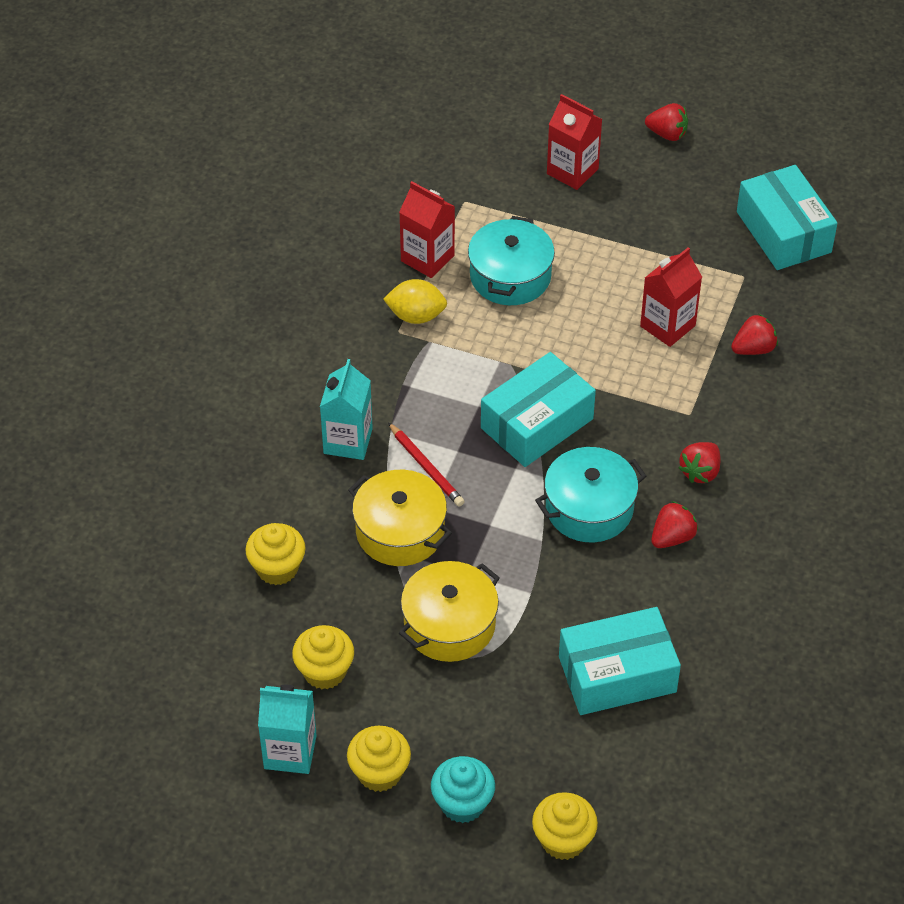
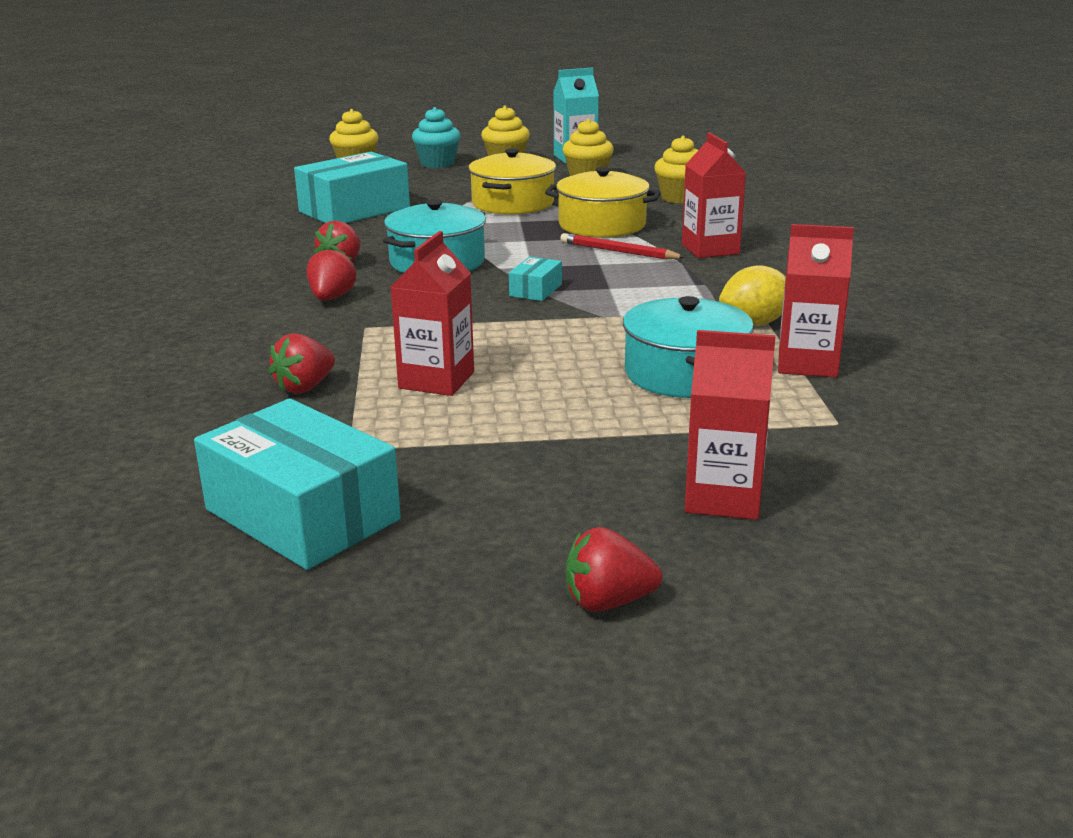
camera: 155 degrees right, 25 degrees down
turquoise carton [320,359,373,460] -> red carton [682,132,746,258]
turquoise box [481,352,596,467] -> turquoise box [509,257,562,301], size x0.46

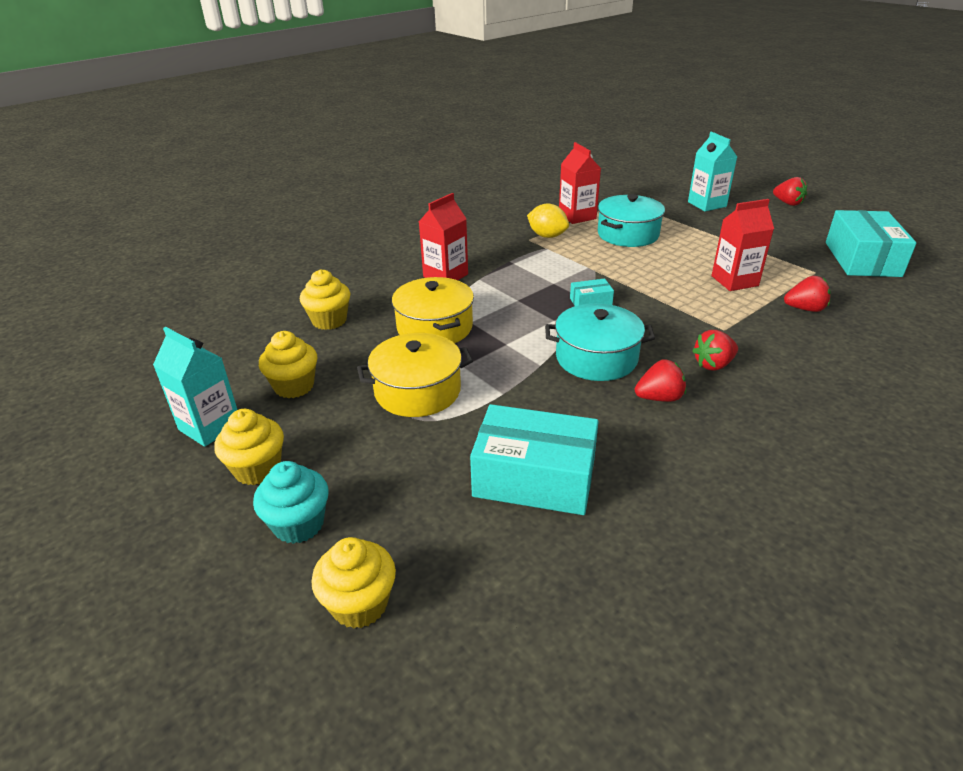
camera: 125 degrees left, 10 degrees up
red pencil [560,233,686,260] -> none
red carton [685,330,776,520] -> turquoise carton [688,131,737,211]

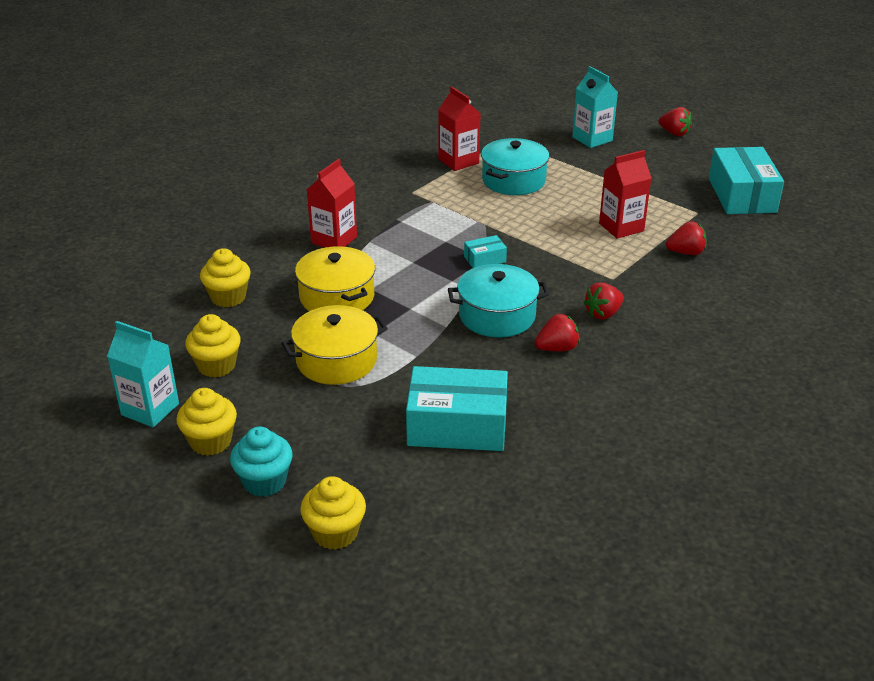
camera: 10 degrees left, 0 degrees up
yellow lemon [527,204,569,238] -> none

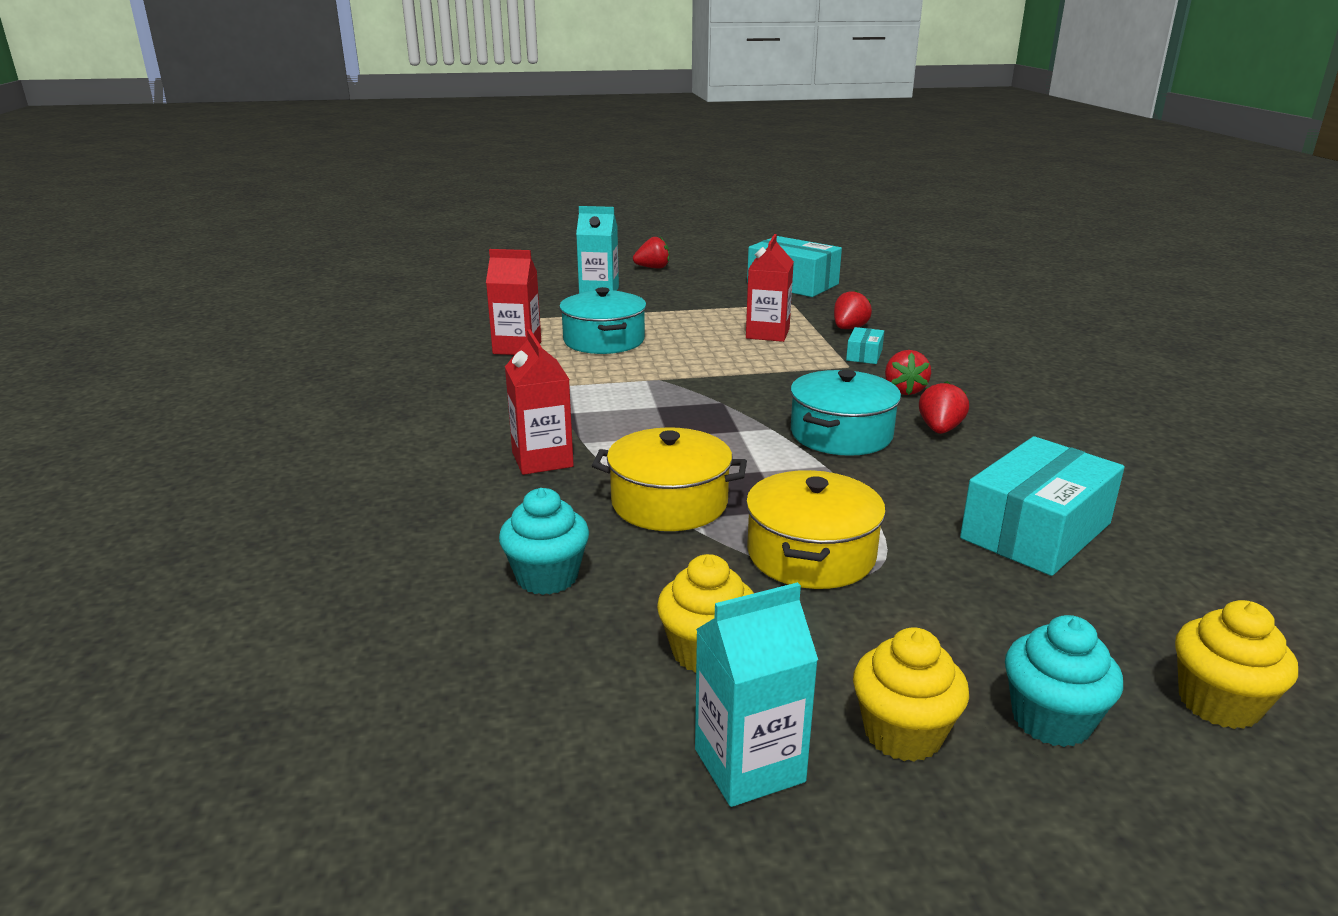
camera: 50 degrees left, 10 degrees down
yellow cupcake [200,248,251,307] -> turquoise cupcake [499,488,589,595]
turquoise box [464,235,507,268] -> turquoise box moved to [846,327,884,364]

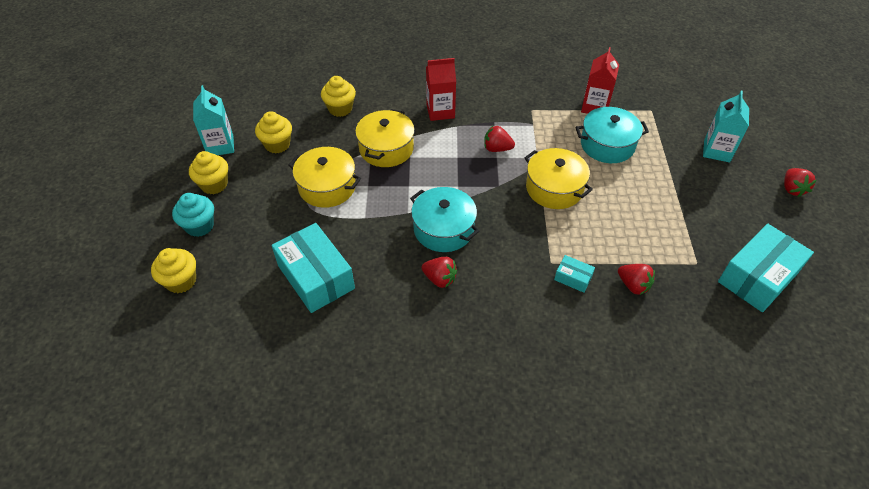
camera: 100 degrees right, 25 degrees up
turquoise cupcake [499,488,589,595] -> yellow cupcake [321,76,356,117]
red carton [746,234,794,342] -> none
red strawberry [885,350,931,395] -> red strawberry moved to [484,126,515,152]
none -> yellow pot [524,148,593,209]

